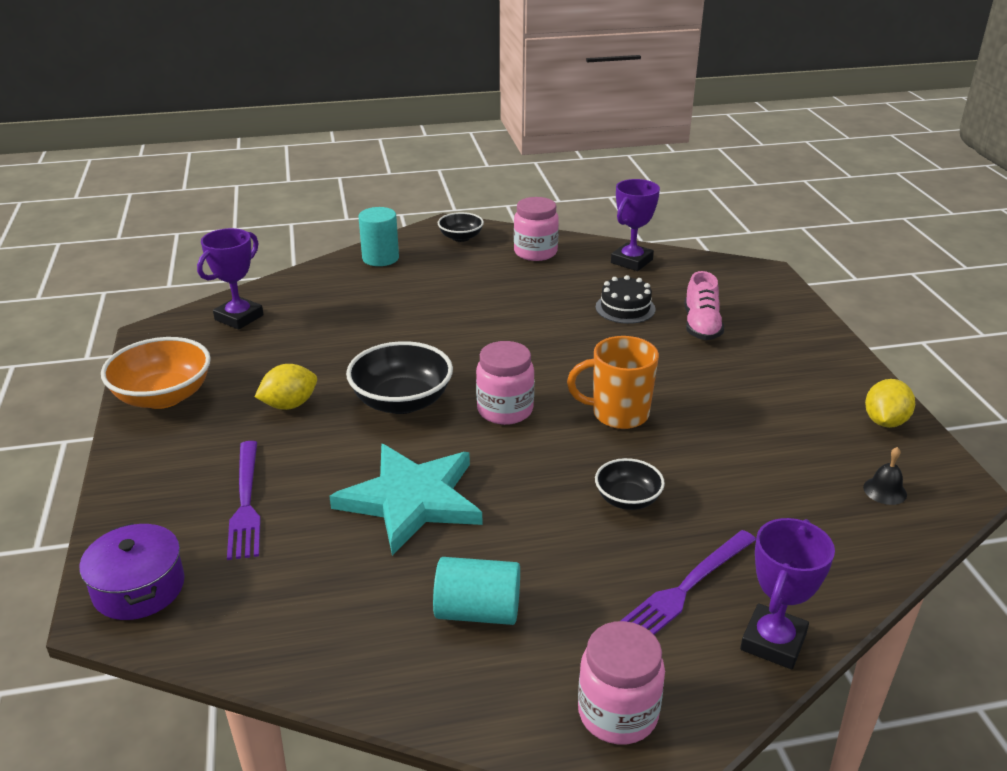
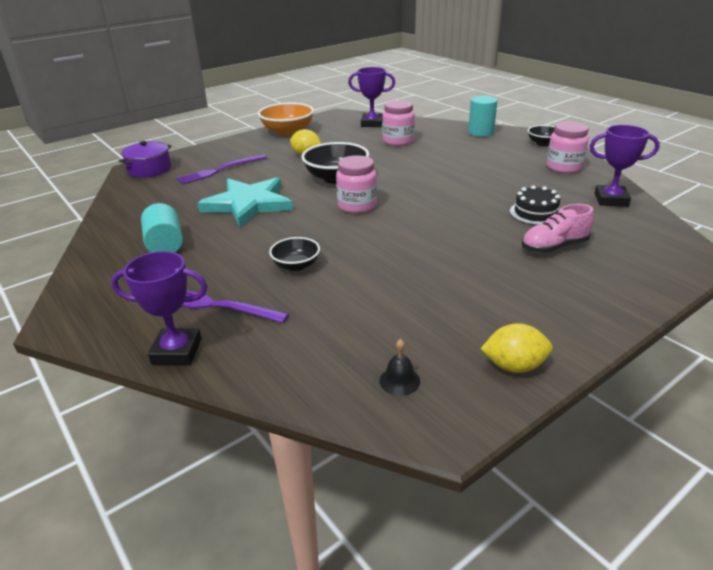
camera: 65 degrees right, 0 degrees up
orange mug [567,336,659,429] -> none
pink jar [578,621,665,744] -> pink jar moved to [382,100,415,146]

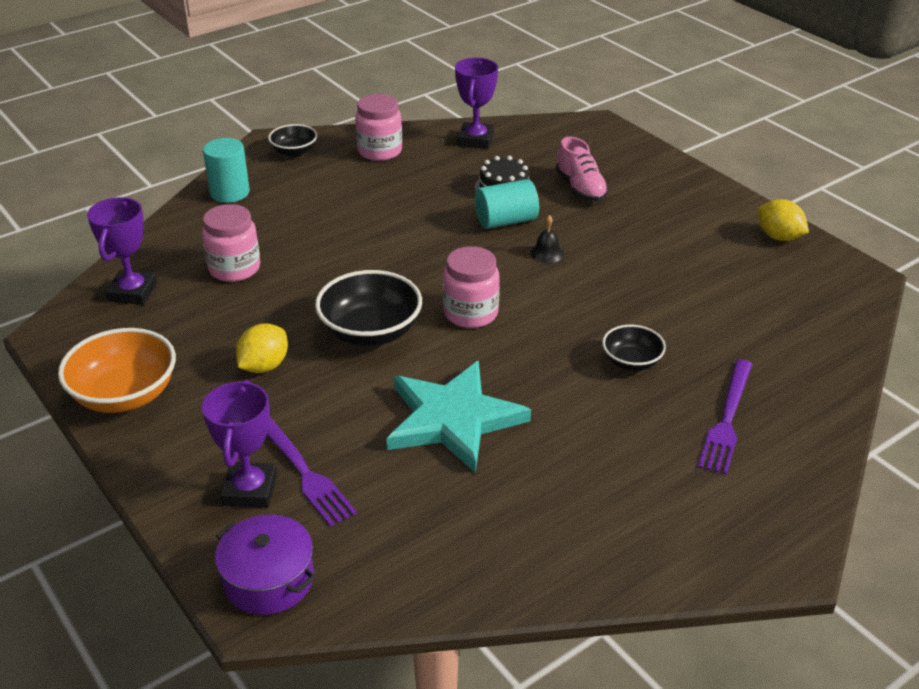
camera: 90 degrees left, 5 degrees up
purple trophy [111,251,208,365] -> purple trophy moved to [202,379,277,508]
turquoise cylinder [141,203,183,252] -> turquoise cylinder moved to [475,179,539,229]
black bell [379,339,420,396] -> black bell moved to [530,215,564,263]
yellow lemon [481,323,553,373] -> yellow lemon turned 45 degrees counterclockwise [757,199,809,241]

